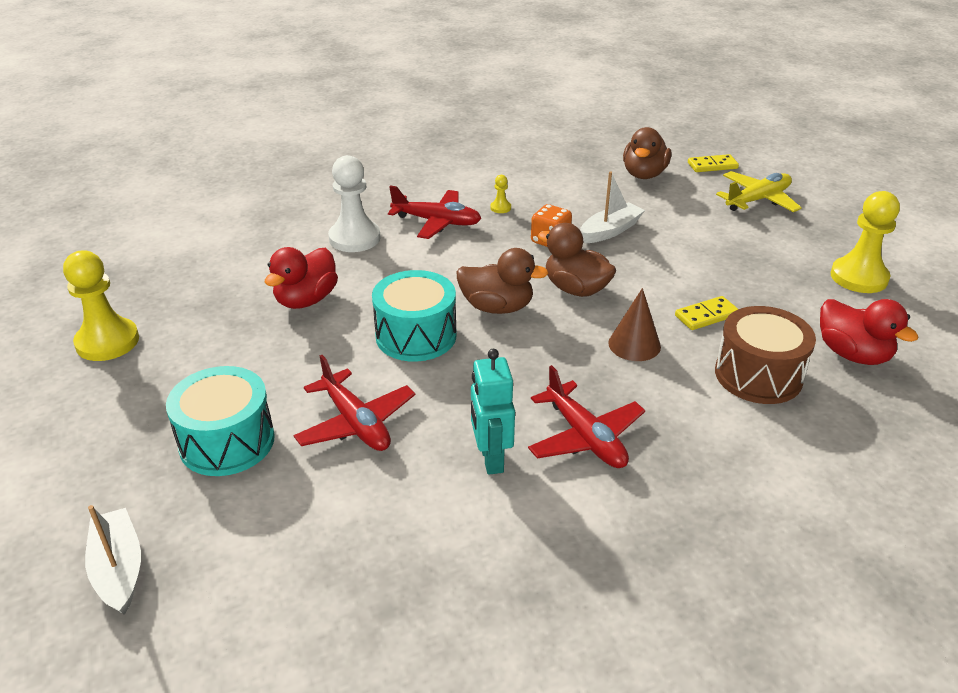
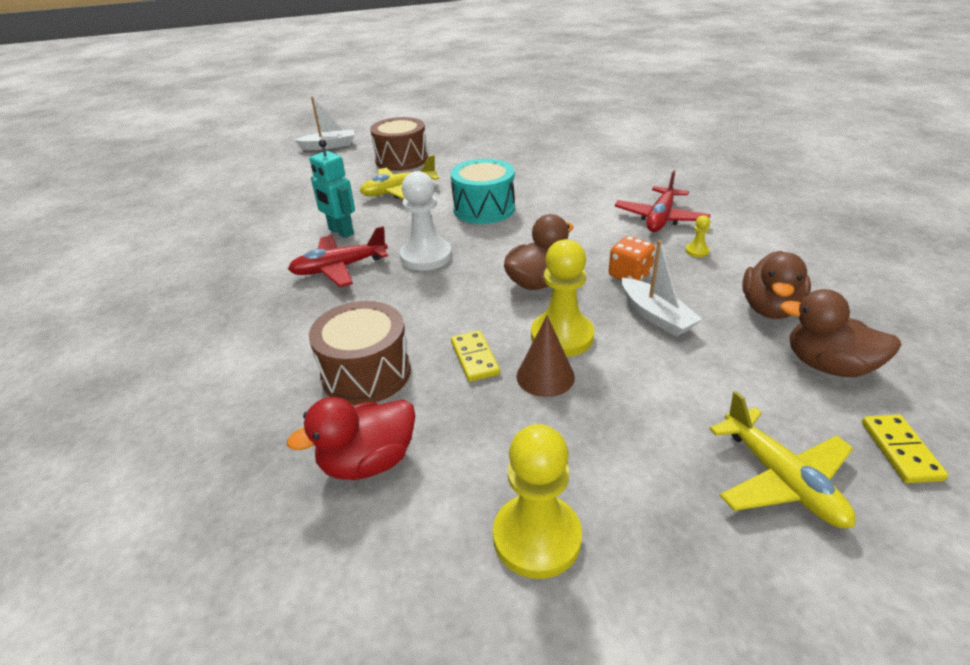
camera: 100 degrees right, 0 degrees up
yellow pawn [63,251,139,361] -> yellow pawn moved to [531,239,594,357]
turquoise drum [166,366,275,476] -> brown drum [370,117,428,171]
red duck [265,247,338,309] -> none
red plane [294,355,415,451] -> yellow plane [360,155,440,200]
white pawn [328,155,381,252] -> white pawn moved to [400,171,452,271]
brown duck [457,248,549,314] -> brown duck moved to [742,251,811,319]
turquoise robot [471,349,515,475] -> turquoise robot turned 135 degrees counterclockwise [310,139,355,238]
brown cone [608,288,661,361] -> brown cone moved to [517,315,575,397]

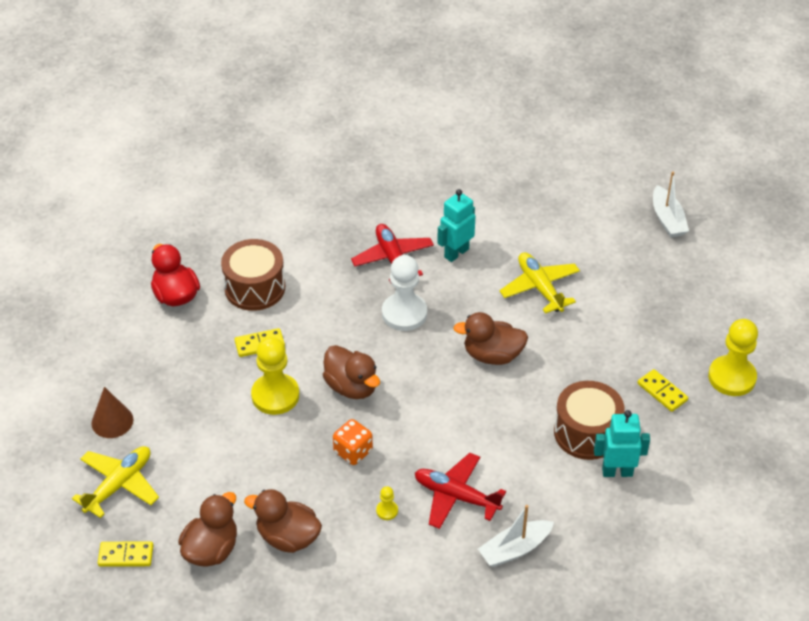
camera: 90 degrees right, 10 degrees up
brown drum [370,117,428,171] -> brown drum moved to [554,381,625,460]
turquoise drum [451,159,515,224] -> brown duck [453,312,528,365]
yellow pawn [493,424,582,579] -> yellow pawn moved to [708,319,758,396]
brown cone [517,315,575,397] -> brown cone moved to [91,387,134,438]
white boat [622,240,702,337] -> white boat moved to [478,505,554,567]
yellow plane [709,391,856,528] -> yellow plane turned 150 degrees clockwise [72,446,159,518]
none -> turquoise robot [594,410,650,477]
none -> yellow domino [637,369,688,412]

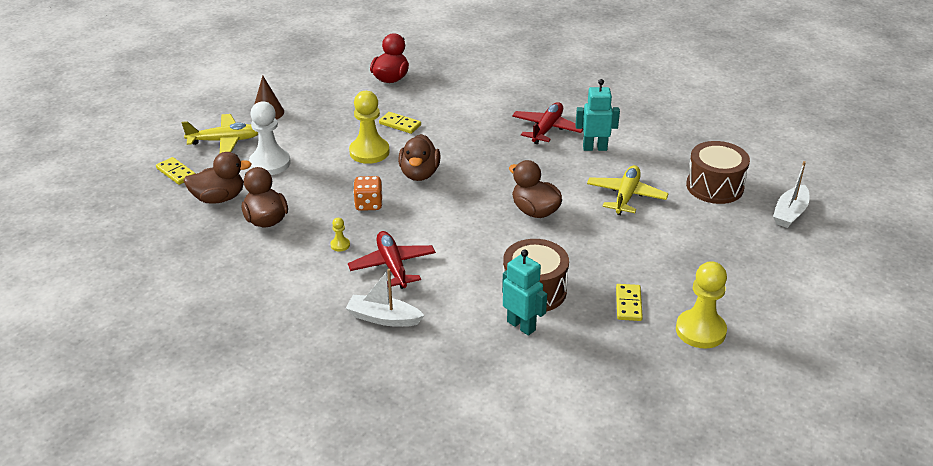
camera: 45 degrees right, 10 degrees down
brown drum [221,239,285,311] -> brown drum moved to [686,141,750,204]
white pawn [382,255,427,331] -> white pawn moved to [249,101,291,175]

